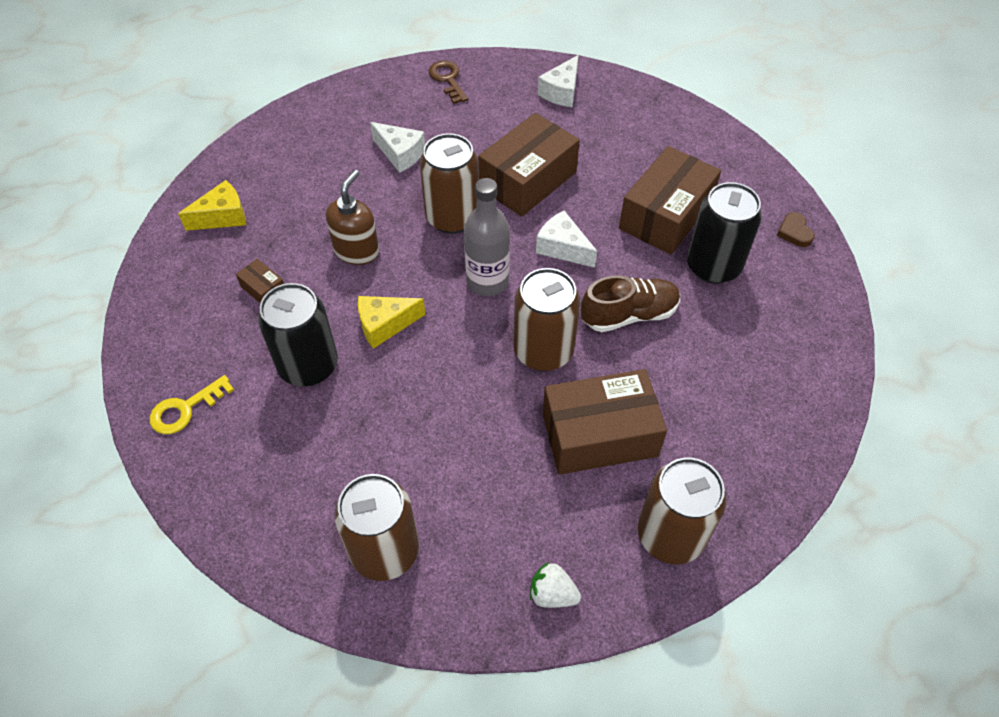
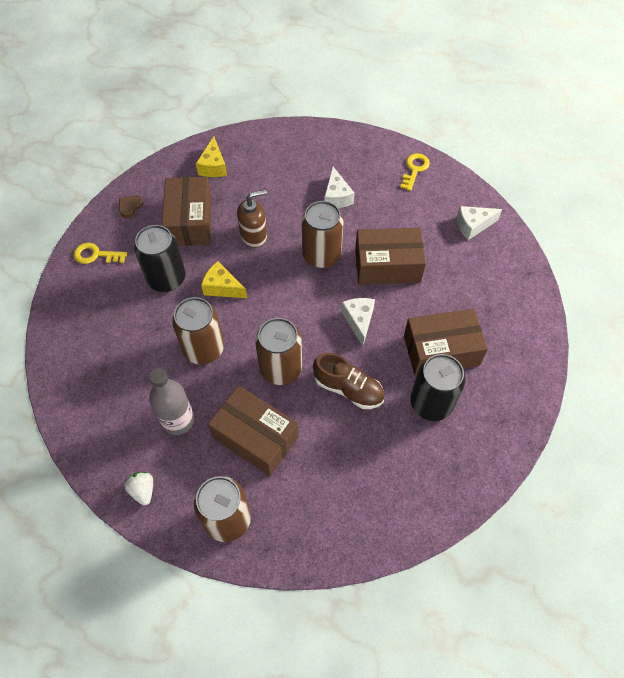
camera: 45 degrees right, 5 degrees up
yellow cheese [178,180,246,231] -> yellow cheese turned 75 degrees clockwise [196,137,227,177]
brown box [236,259,284,303] -> brown box [162,177,212,246], size x2.32
brown can [335,474,419,581] -> brown can moved to [172,297,224,365]
brown key [428,60,468,104] -> yellow key [400,153,430,191]
grey bottle [464,178,510,296] -> grey bottle moved to [149,368,194,435]
brown heart [777,212,815,247] -> brown heart moved to [119,195,143,218]

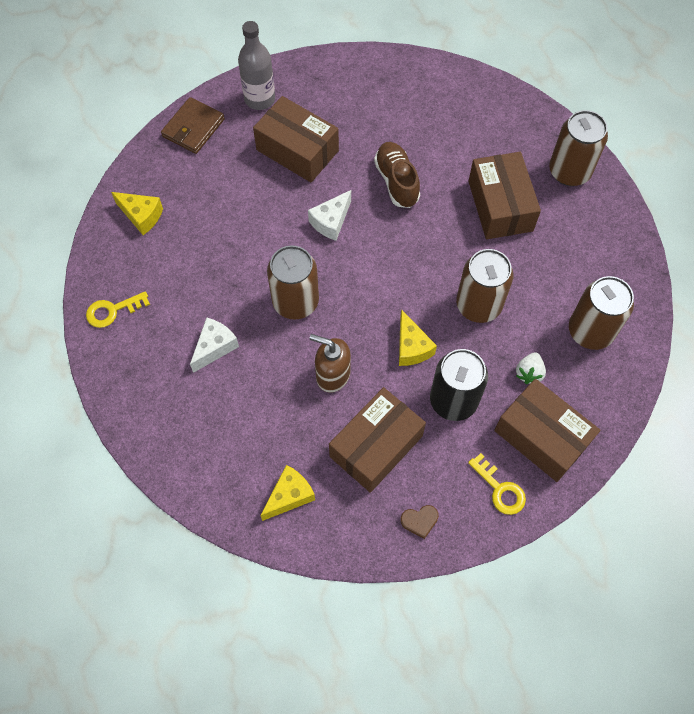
camera: 135 degrees left, 5 degrees up
white strawberry [124,472,153,506] -> white strawberry moved to [516,352,546,384]
grey bottle [149,368,194,435] -> grey bottle moved to [238,21,275,110]
brown can [255,318,302,385] -> brown can moved to [569,276,634,350]
brown box [355,228,426,285] -> brown box moved to [494,379,600,482]
black can [410,354,465,421] -> none
white cheese [457,206,502,240] -> yellow cheese [111,192,163,235]
none -> brown wallet [161,97,225,154]

